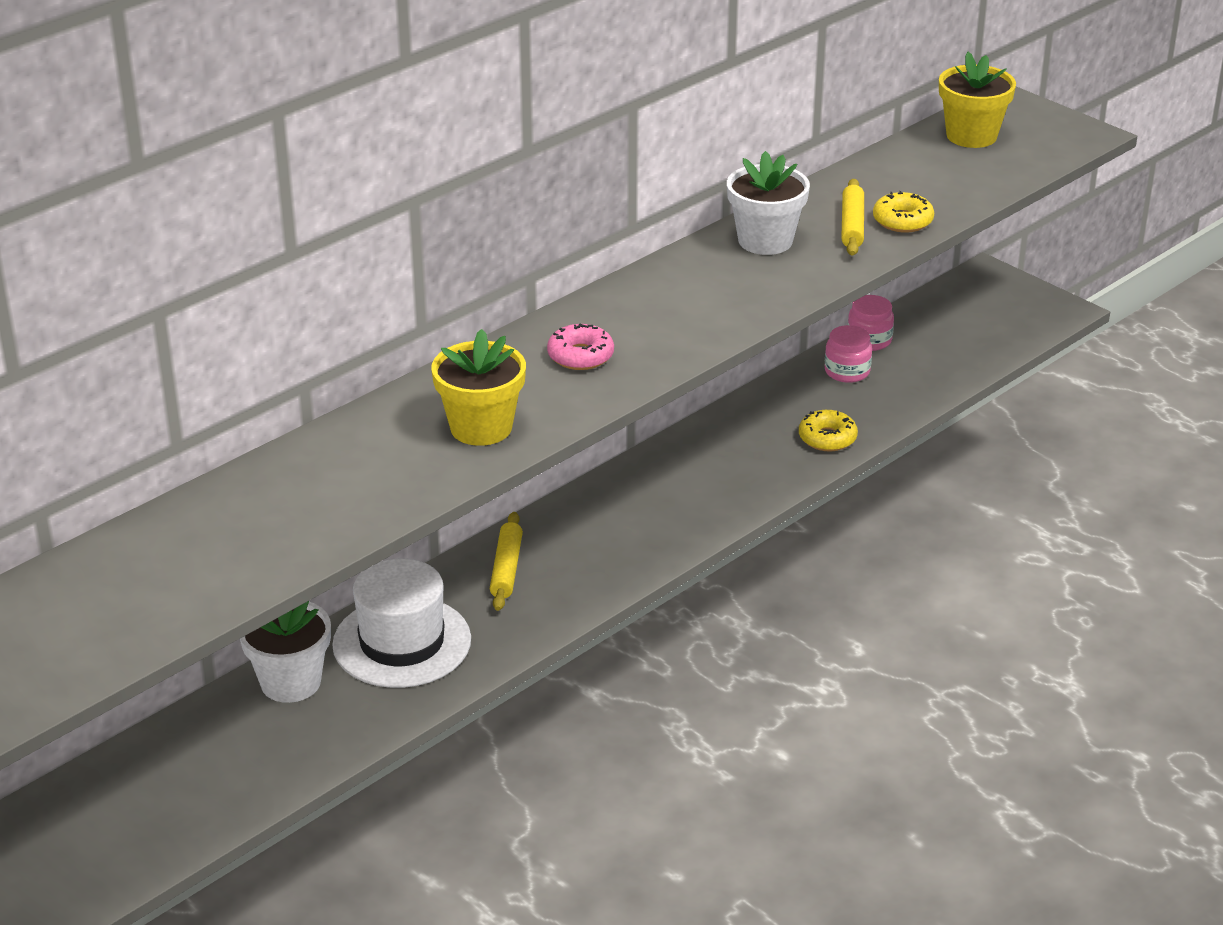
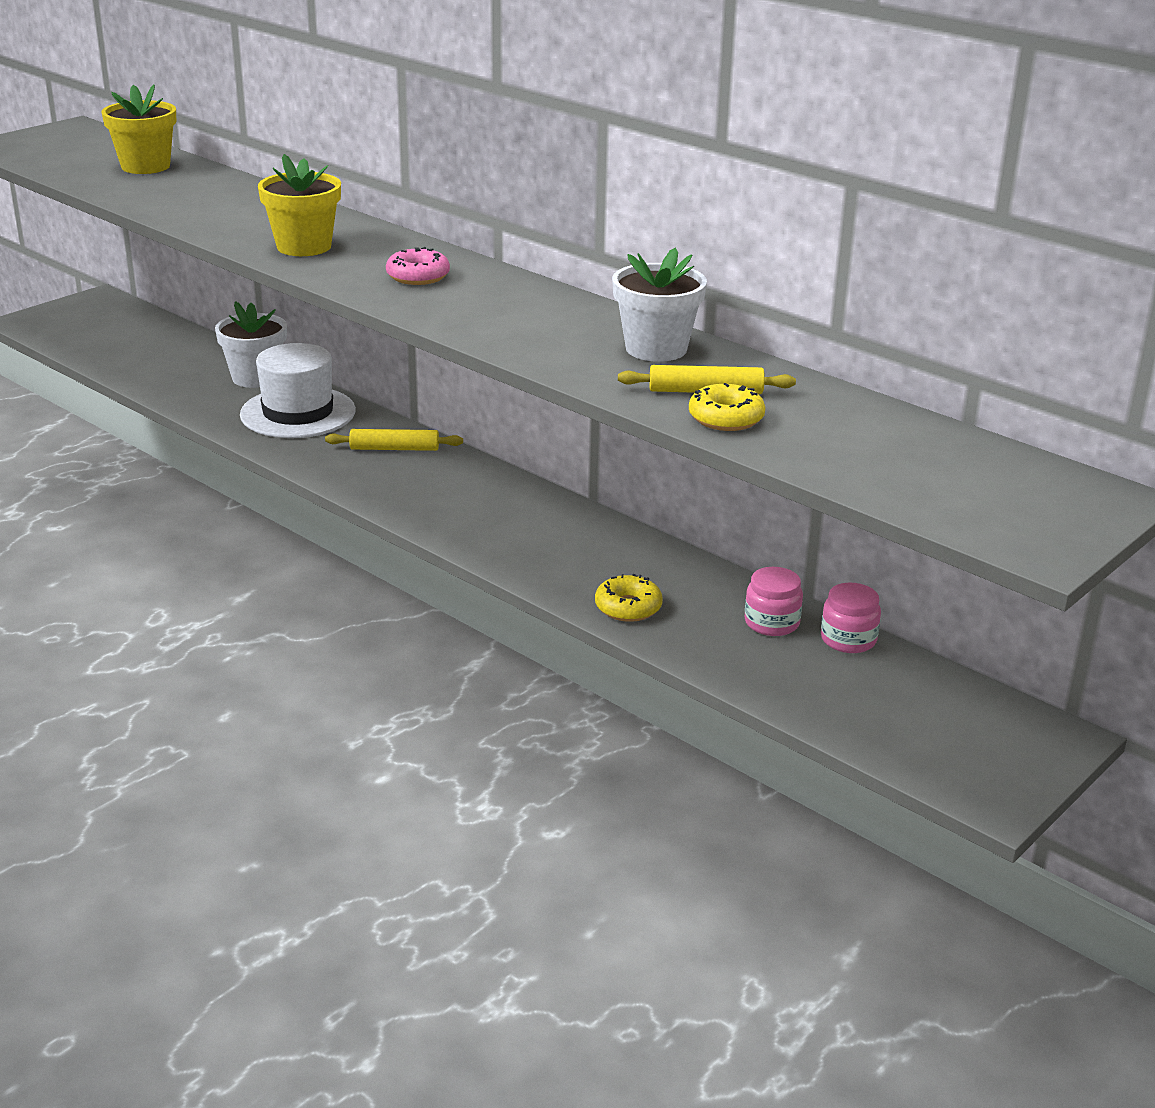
camera: 85 degrees right, 5 degrees down
yellow flower pot [939,52,1016,148] -> yellow flower pot moved to [101,84,176,174]

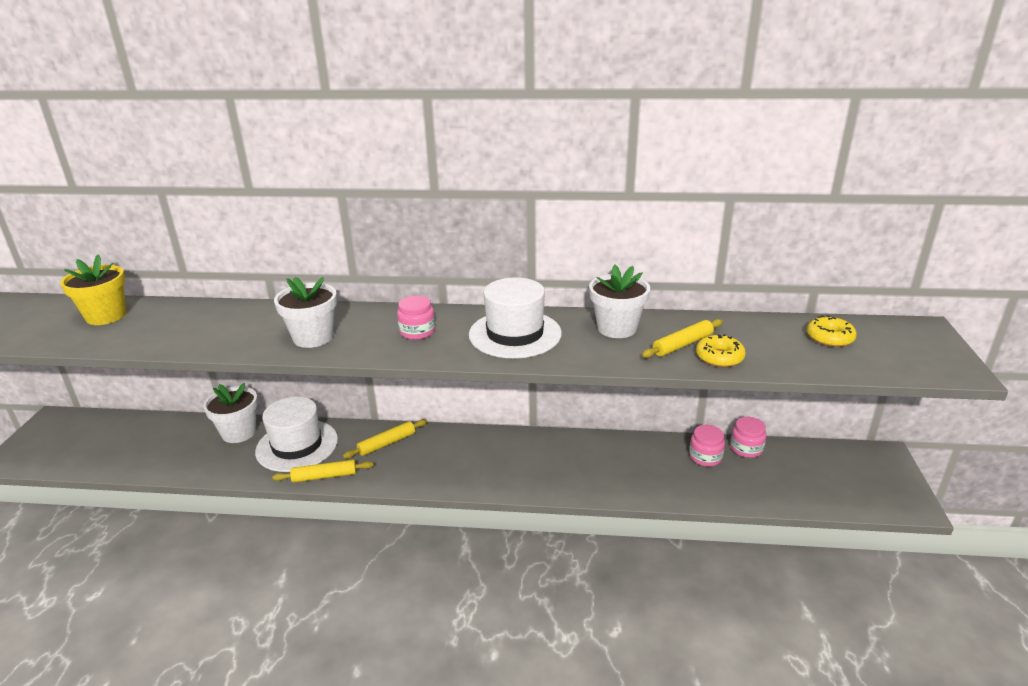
camera: 35 degrees left, 0 degrees up
yellow flower pot [258,154,341,256] -> white flower pot [274,277,337,348]
pink donut [386,247,450,285] -> pink jar [397,296,435,340]
yellow donut [595,574,663,622] -> yellow donut moved to [807,315,857,347]
none -> yellow rolling pin [272,459,374,483]
none -> white hat [469,277,562,359]

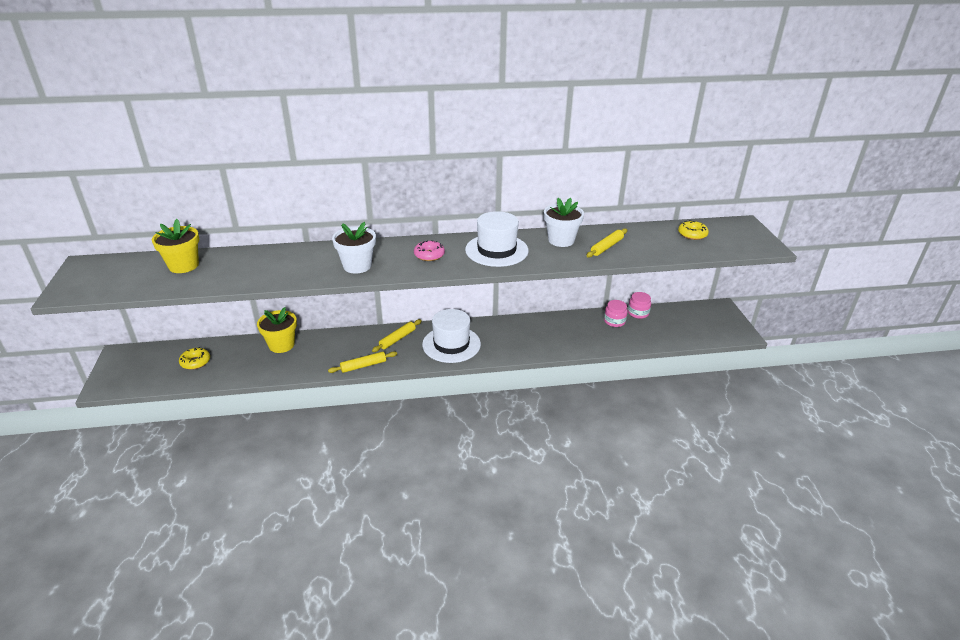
camera: 15 degrees left, 5 degrees up
white flower pot [203,383,258,443] -> yellow flower pot [257,307,297,353]
white hat [255,397,338,472] -> white hat moved to [422,309,481,363]
pink jar [397,296,435,340] -> pink donut [414,240,445,261]
yellow donut [696,334,746,367] -> yellow donut moved to [179,347,210,370]

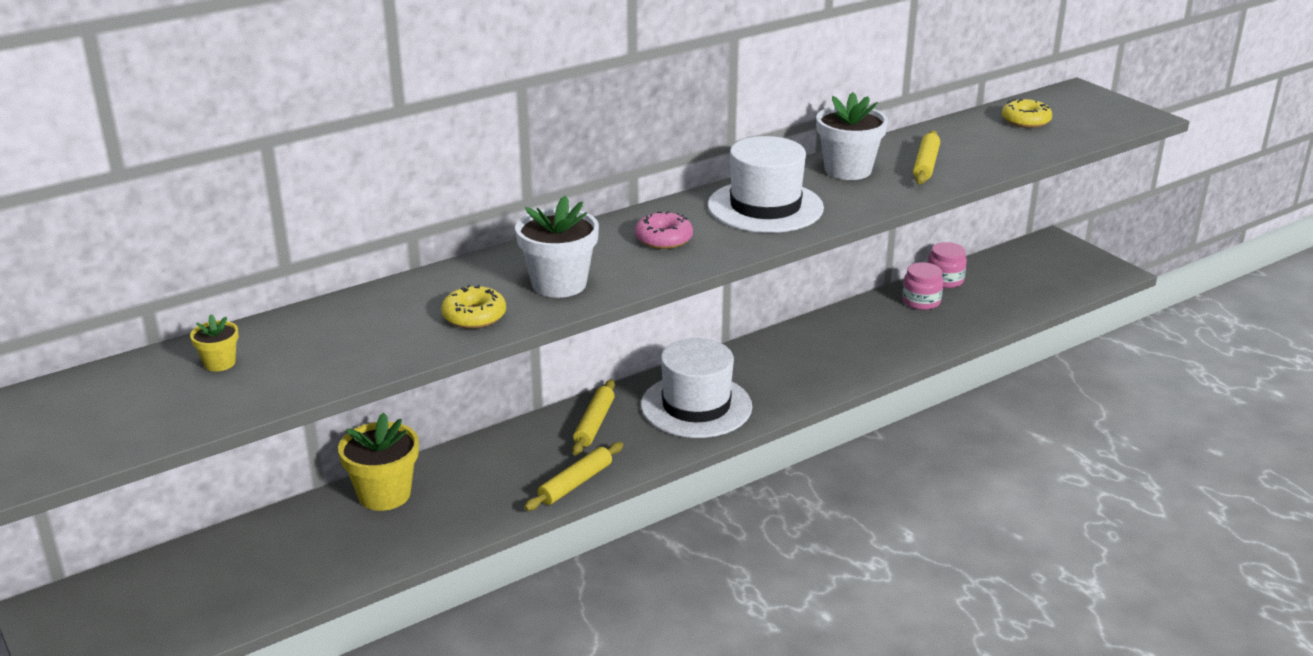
camera: 25 degrees left, 5 degrees down
yellow flower pot [152,219,199,273] -> yellow flower pot [190,314,238,372], size x0.51
yellow donut [179,347,210,370] -> yellow donut moved to [441,285,506,329]

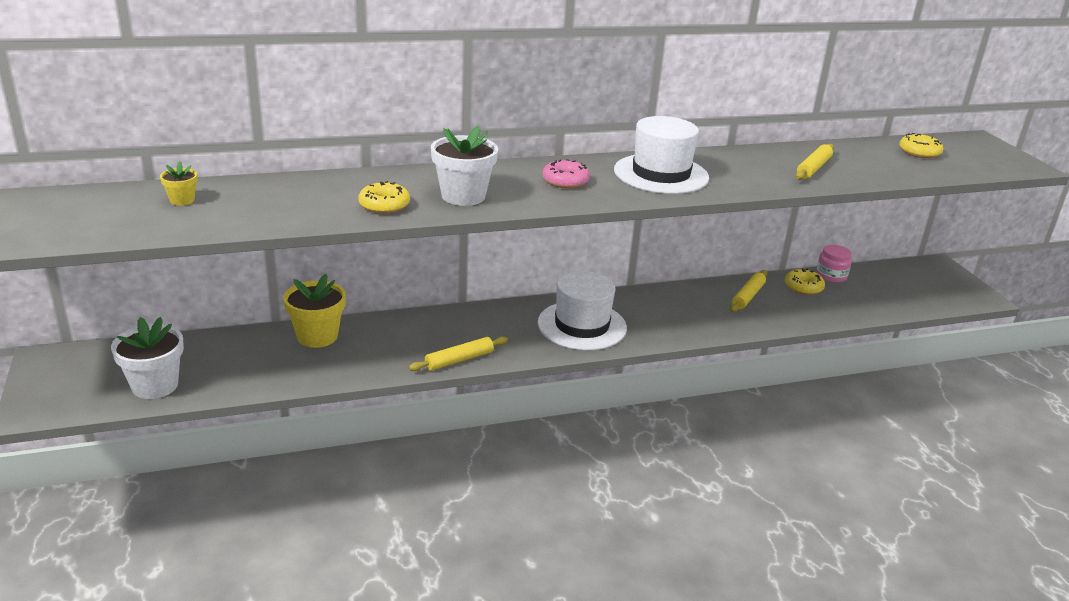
camera: 15 degrees right, 0 degrees up
yellow rolling pin [572,379,615,455] -> yellow rolling pin moved to [730,270,767,312]
white flower pot [816,92,888,180] -> white flower pot moved to [111,317,184,399]
pink jar [902,262,943,310] -> yellow donut [785,269,825,295]

